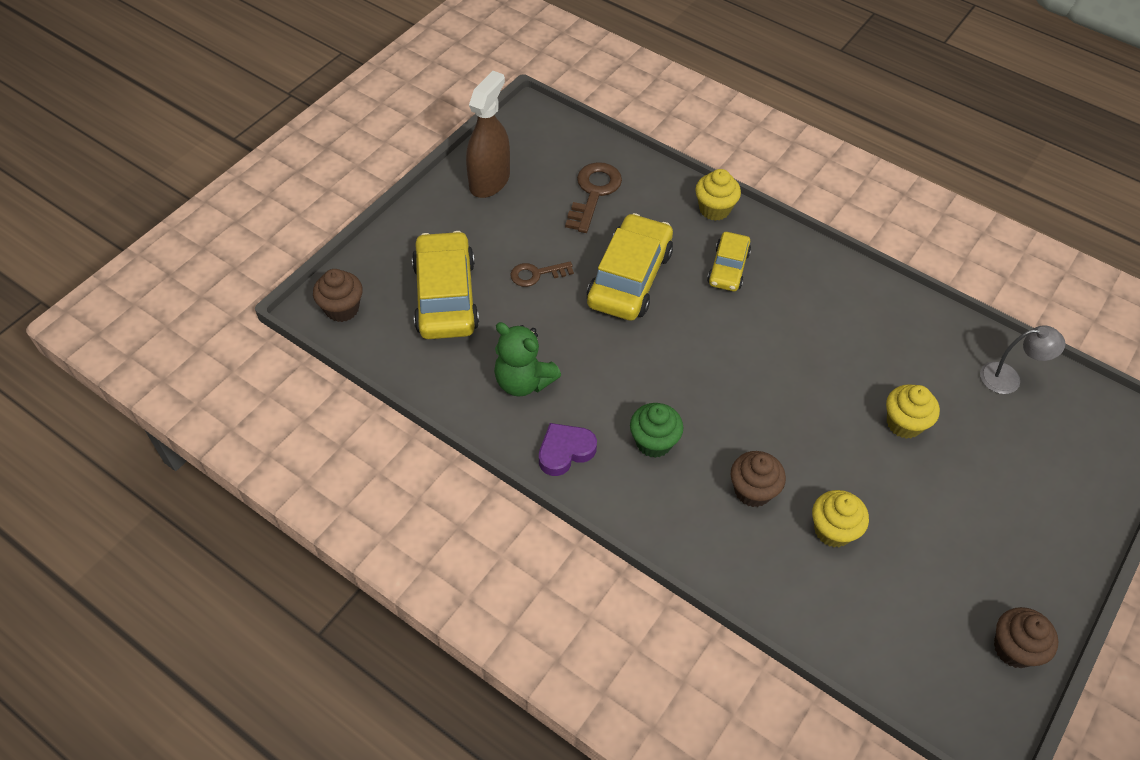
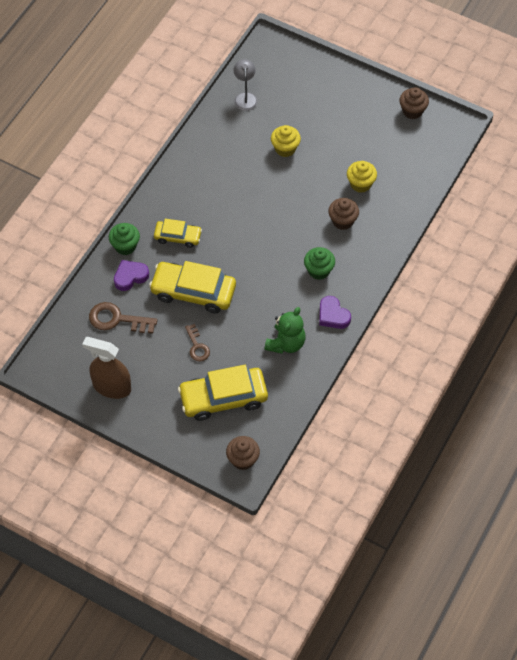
camera: 95 degrees left, 5 degrees up
yellow cupcake [695,169,741,221] -> green cupcake [109,223,140,255]
none -> purple heart [114,260,149,291]

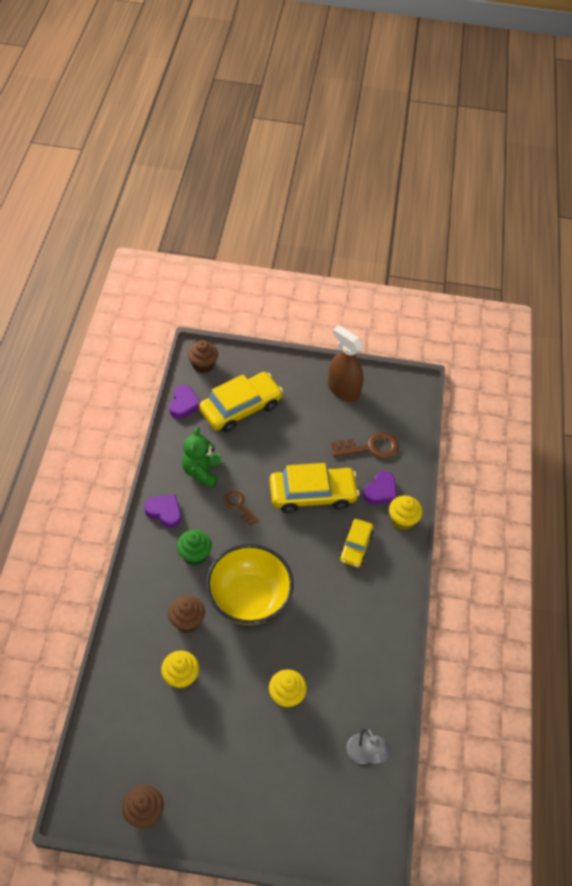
camera: 155 degrees right, 5 degrees down
brown spray bottle [82,337,131,399] -> brown spray bottle turned 135 degrees counterclockwise [328,325,364,402]
green cupcake [109,223,140,255] -> yellow cupcake [389,496,422,530]
yellow car [154,219,202,248] -> yellow car turned 60 degrees counterclockwise [339,519,374,567]
brown key [185,324,210,362] -> brown key moved to [223,491,259,526]
none -> purple heart [169,385,200,419]
none -> yellow bowl [206,544,294,625]

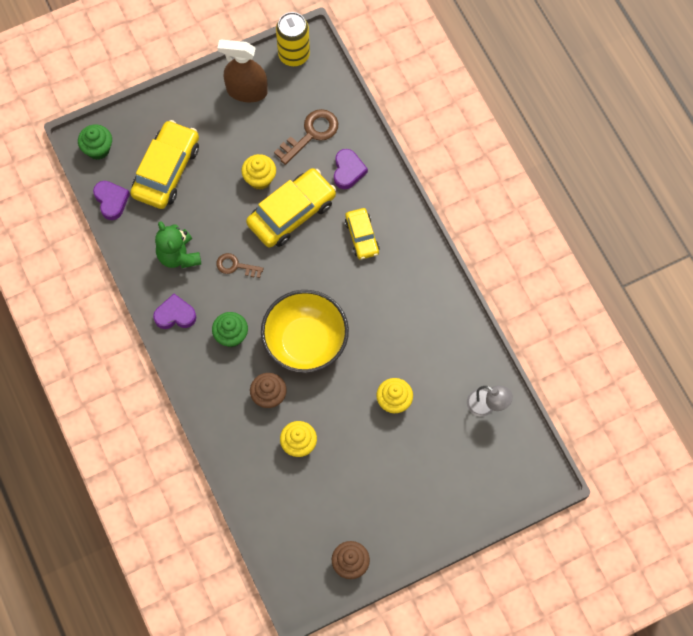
camera: 30 degrees left, 15 degrees up
brown cupcake [188,340,218,373] -> green cupcake [78,124,112,160]
yellow cupcake [389,496,422,530] -> yellow cupcake moved to [241,154,276,190]
none -> yellow can [276,12,310,66]

